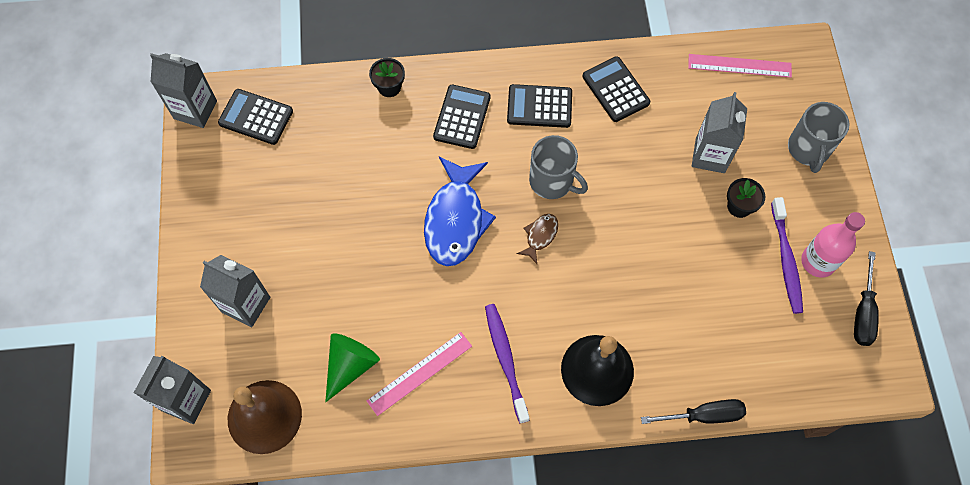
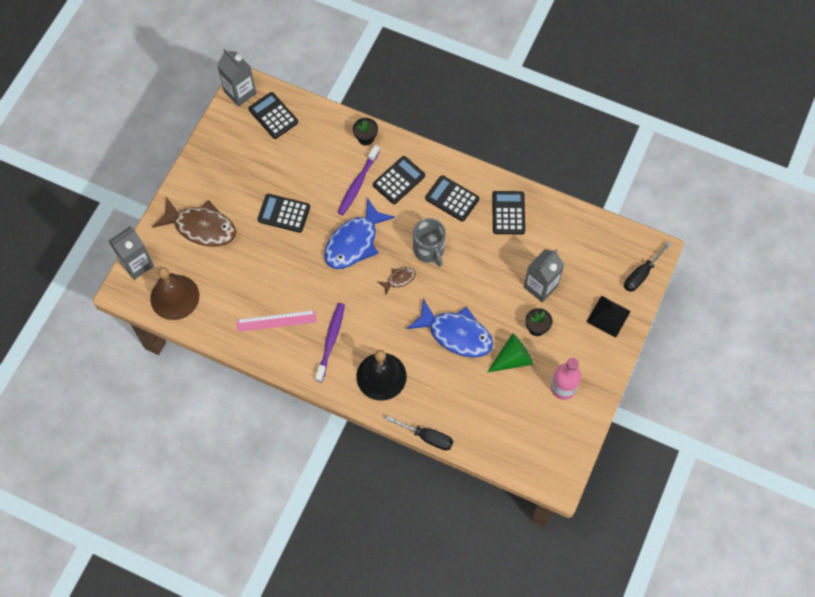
camera: 30 degrees right, 0 degrees up
grey carton [200,255,270,327] -> brown fish [152,198,236,247]
green cone [325,333,380,402] -> green cone moved to [487,333,534,373]
pink ruler [688,54,792,78] -> none
purple toothbrush [771,197,803,314] -> purple toothbrush moved to [338,145,380,215]
grey mug [788,102,850,173] -> black pyramid [586,296,631,338]
black screwdriver [854,251,879,346] -> black screwdriver moved to [624,242,671,292]
none -> black calculator [258,194,310,233]
none -> blue fish [407,299,493,358]

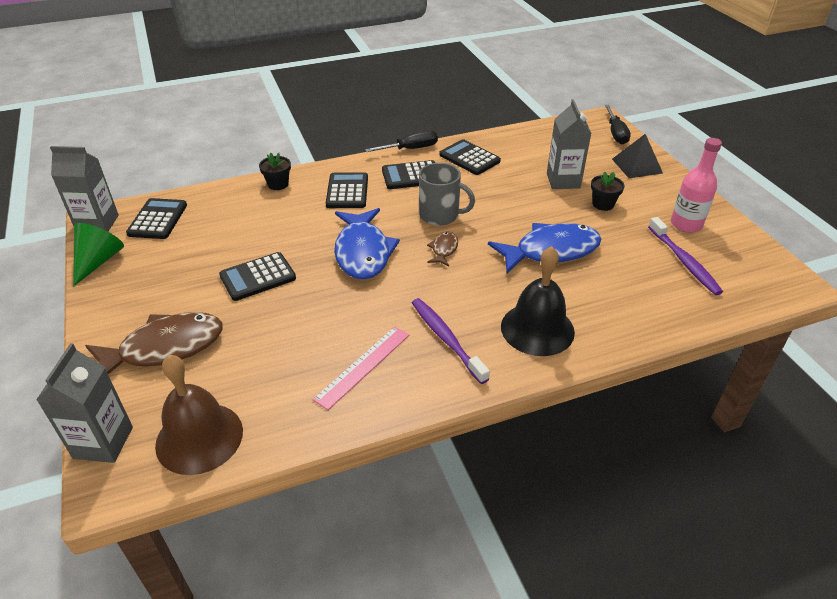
camera: 45 degrees left, 25 degrees down
black calculator [248,92,298,139] -> black calculator turned 90 degrees clockwise [126,198,187,239]
purple toothbrush [338,145,380,215] -> purple toothbrush moved to [648,217,723,295]
black screwdriver [385,416,453,451] -> black screwdriver moved to [365,131,438,152]
green cone [487,333,534,373] -> green cone moved to [73,223,124,286]

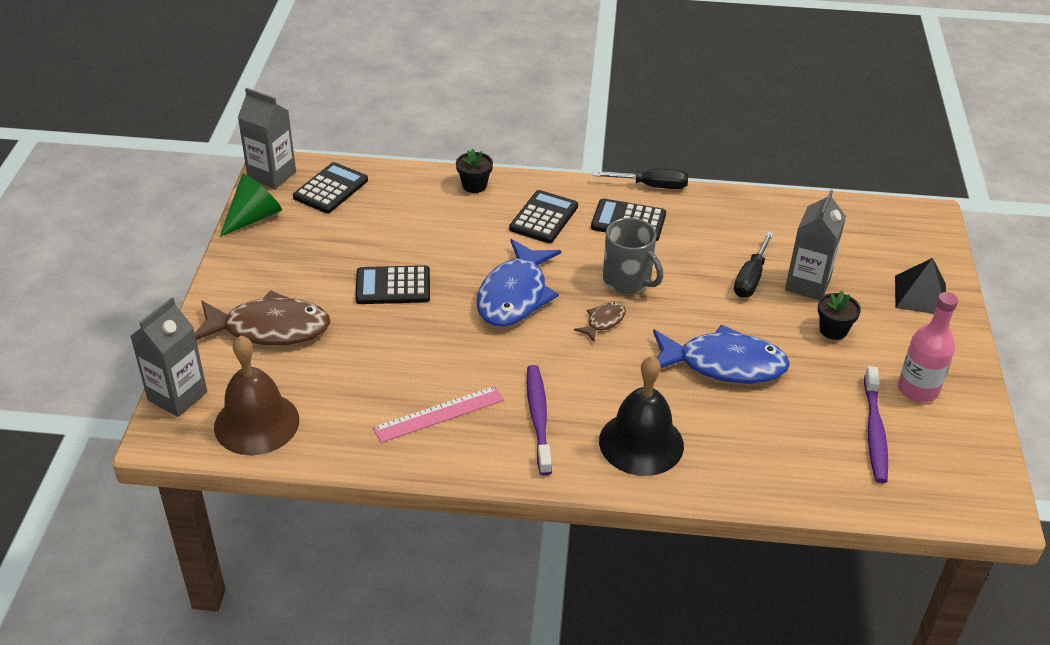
camera: 25 degrees right, 0 degrees up
black calculator [439,139,501,175] -> none
black screwdriver [604,105,631,144] -> black screwdriver moved to [734,232,774,298]

